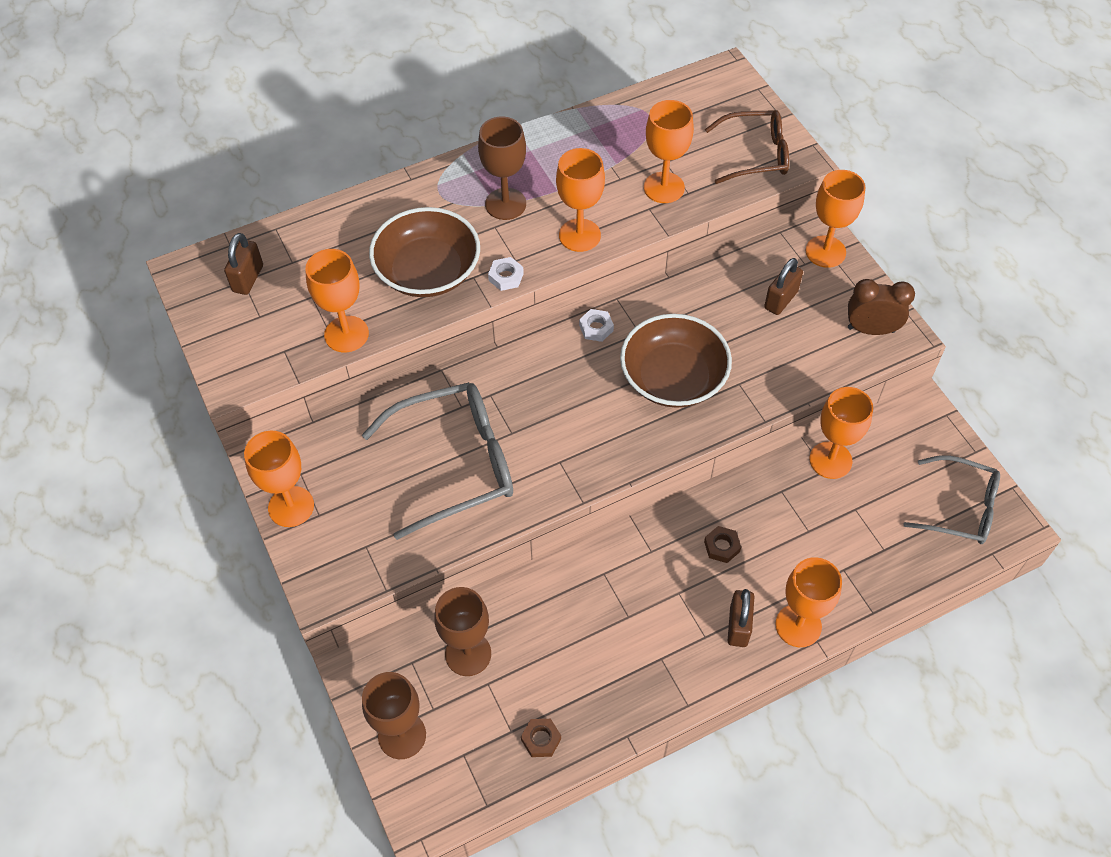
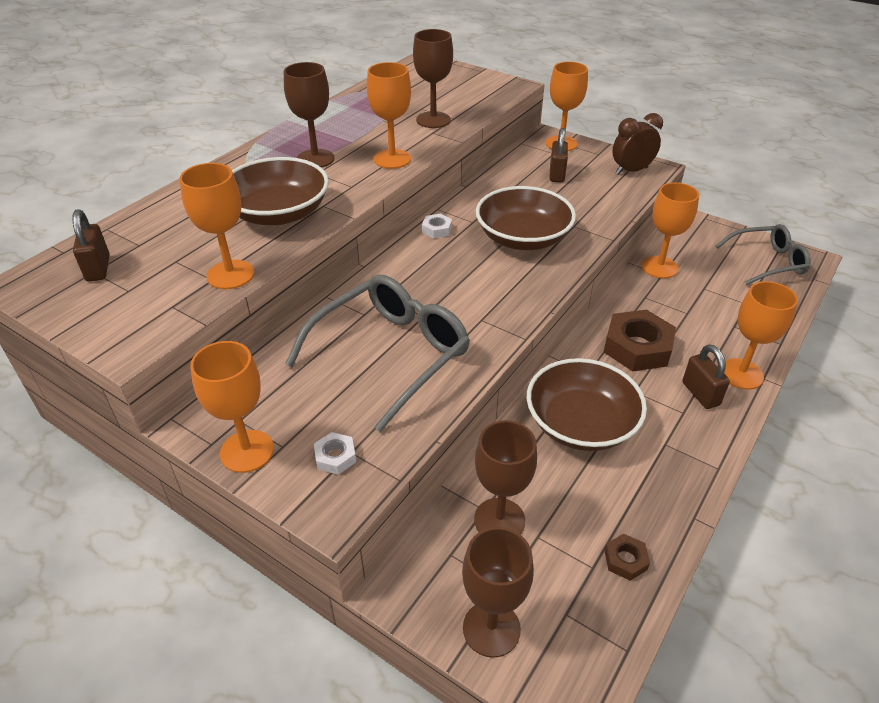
camera: 30 degrees left, 15 degrees down
white nut [488,257,524,291] -> white nut moved to [314,432,356,475]
orange goblet [644,100,694,203] -> brown goblet [413,29,453,128]
brown nut [704,526,741,563] -> brown nut [604,310,676,371], size x2.12
brown glasses [705,110,789,184] -> none
none -> brown bowl [527,358,647,451]

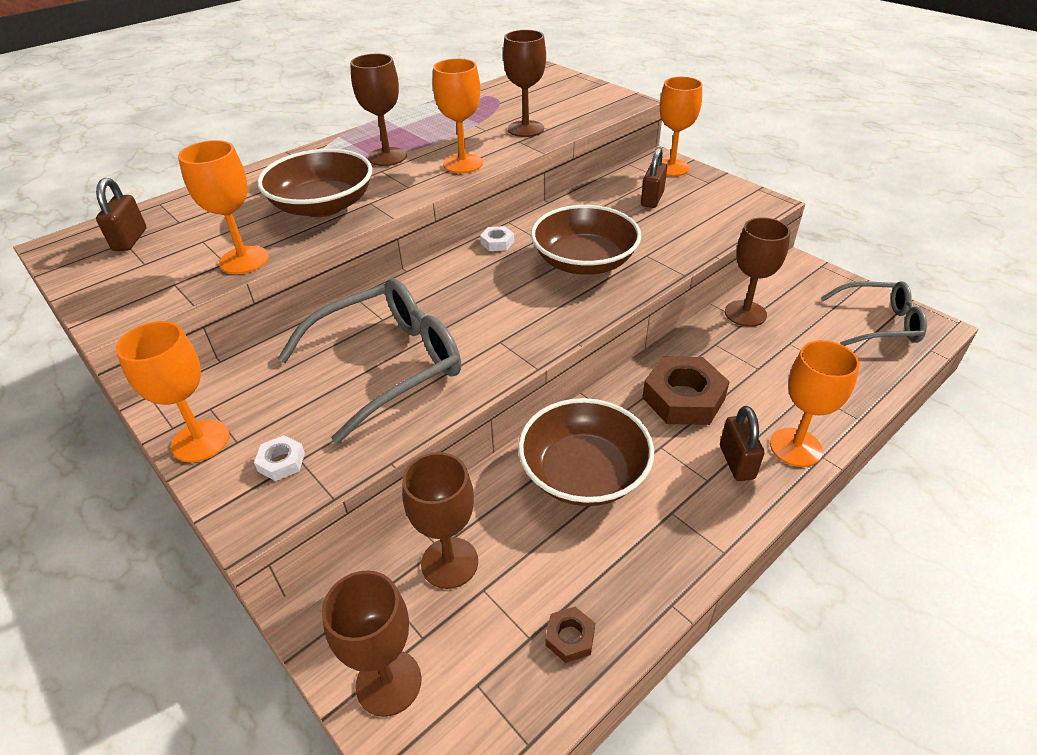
camera: 15 degrees right, 0 degrees up
brown clock [612,113,663,175] -> none
orange goblet [642,183,699,278] -> brown goblet [725,217,790,327]

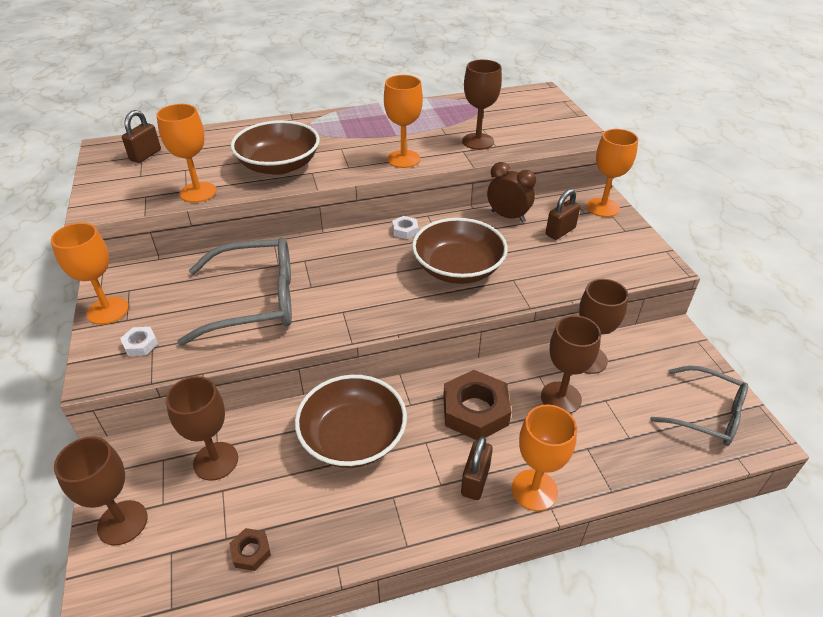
camera: 25 degrees right, 0 degrees up
brown goblet [350,54,407,166] -> brown goblet moved to [541,315,601,413]
none -> brown clock [487,162,536,223]

